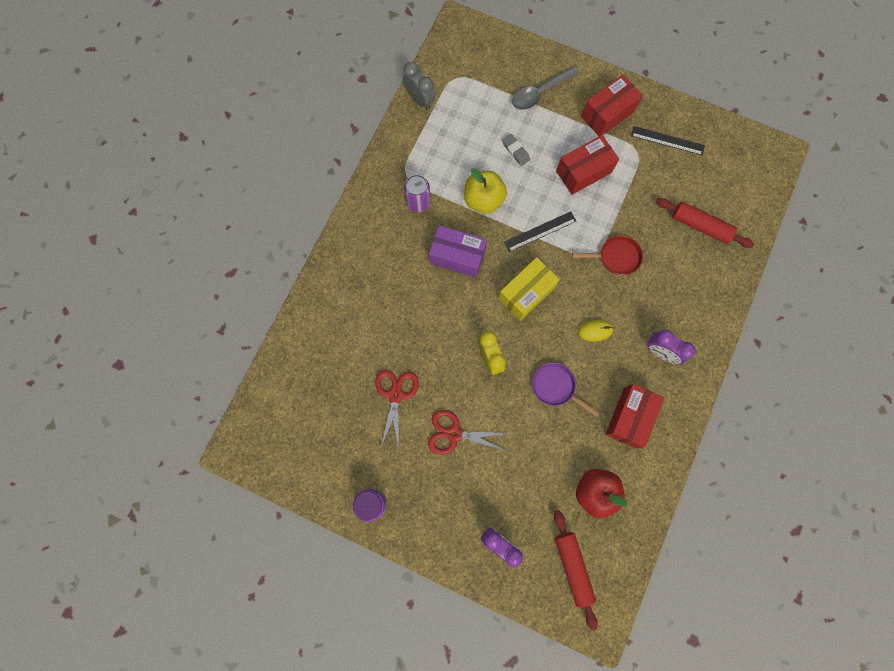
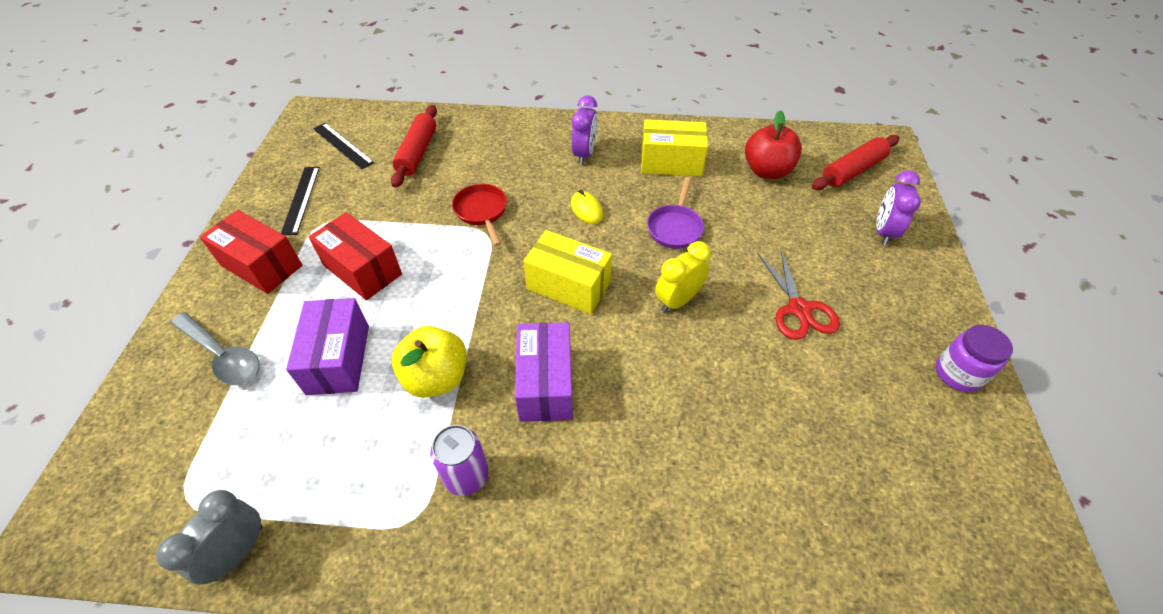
camera: 110 degrees left, 25 degrees down
red scissors [375,370,419,449] -> none
grey eraser [502,134,530,166] -> purple box [286,298,369,395]
black ruler [504,211,576,252] -> black ruler moved to [313,123,374,169]
red box [606,384,664,448] -> yellow box [641,119,708,176]

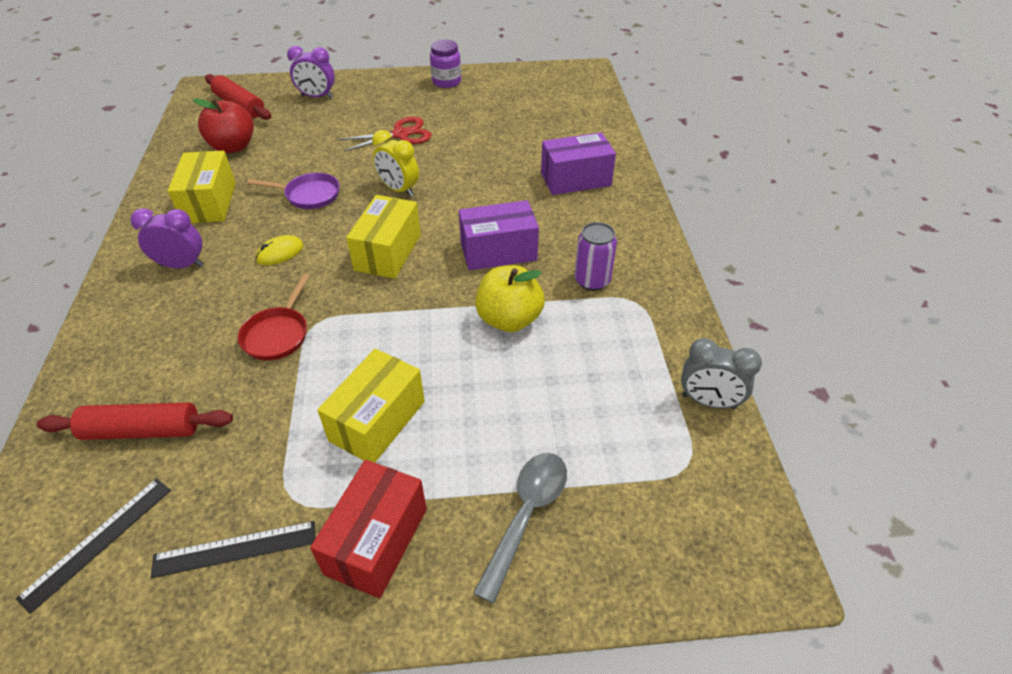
camera: 100 degrees left, 5 degrees down
purple box [286,298,369,395] -> purple box moved to [541,132,616,195]
red box [308,212,402,300] -> yellow box [317,349,425,463]
red pan [452,184,507,246] -> red pan turned 45 degrees counterclockwise [238,274,309,361]

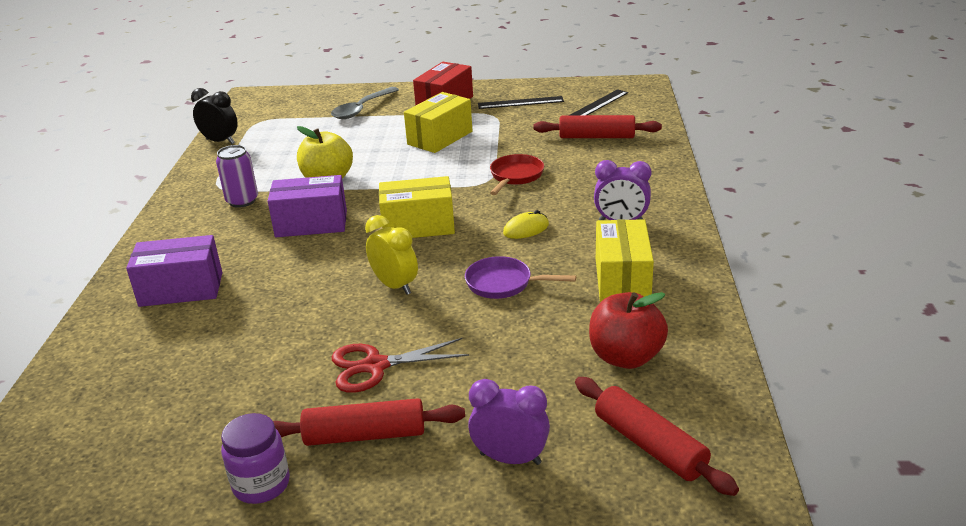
camera: 170 degrees left, 15 degrees down
yellow box [346,195,421,279] -> yellow box turned 60 degrees clockwise [379,176,455,238]
grey clock [681,338,762,409] -> black clock [191,88,238,144]
none -> red rolling pin [273,398,465,446]

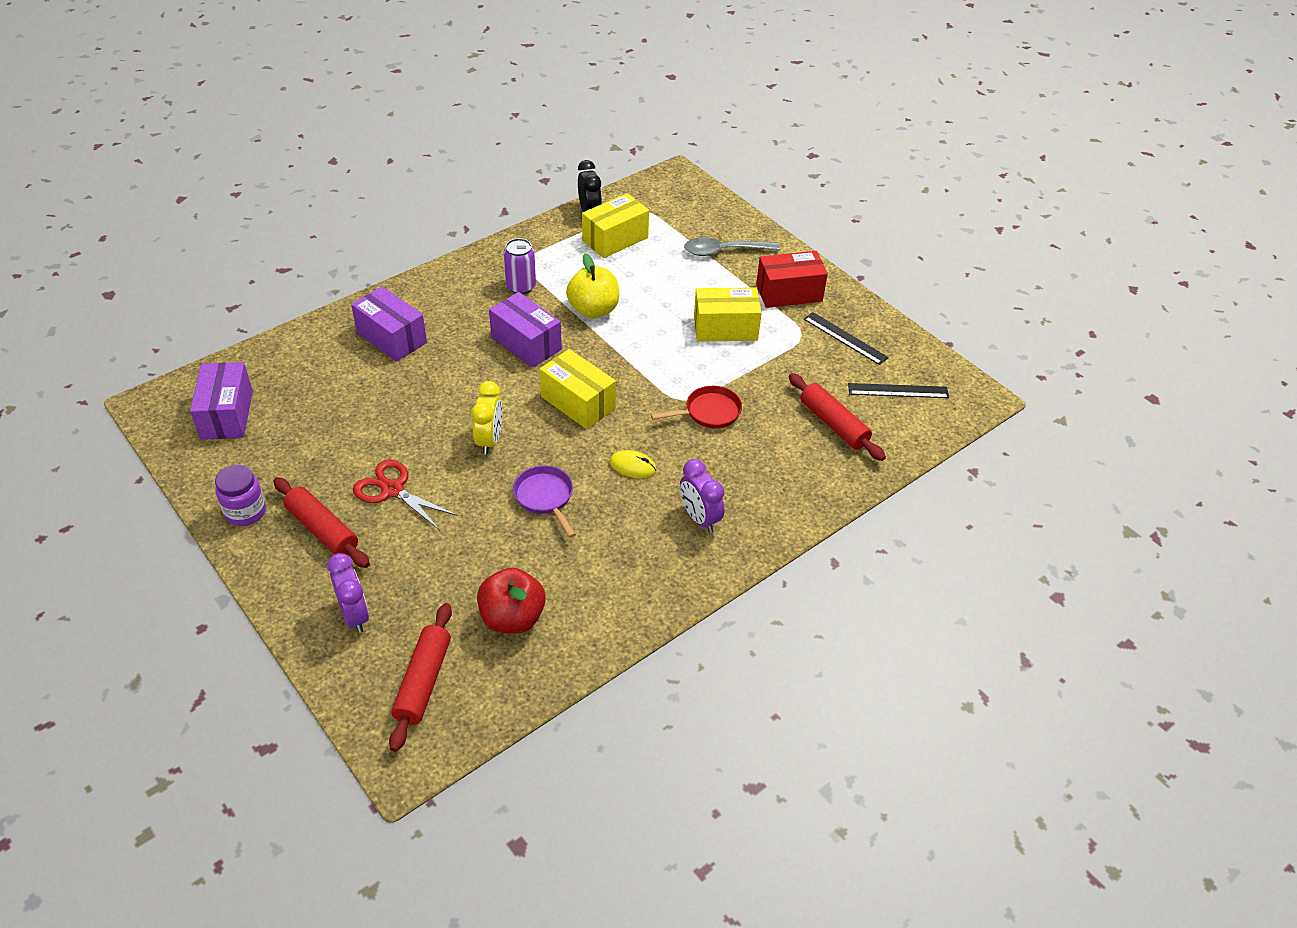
camera: 45 degrees right, 15 degrees up
yellow box [596,219,654,302] -> yellow box moved to [582,193,649,258]
none -> purple box [190,362,253,440]

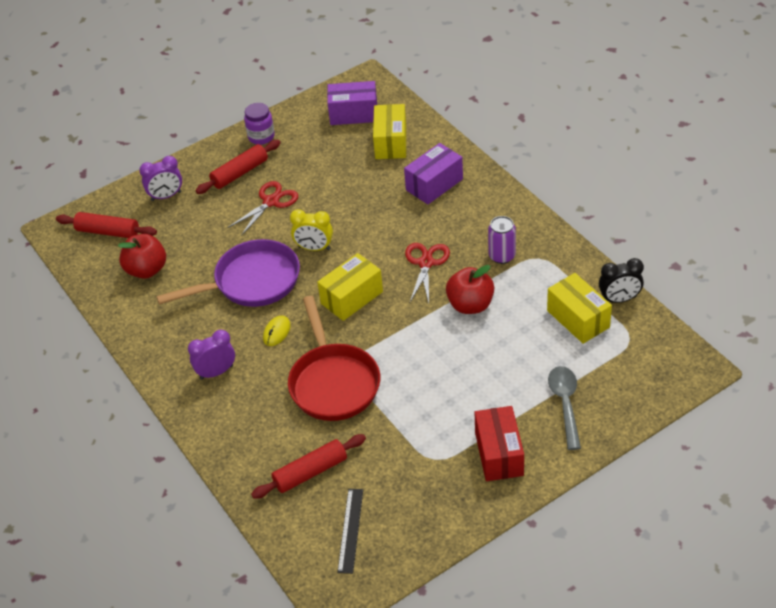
camera: 100 degrees right, 0 degrees up
purple box [489,292,562,368] -> red scissors [405,243,450,303]
purple pan [513,466,576,538] -> purple pan [156,239,300,307], size x1.89
yellow apple [566,253,619,318] -> red apple [446,265,494,314]
red pan [651,386,742,428] -> red pan [288,296,380,421], size x1.89
yellow box [694,287,762,342] -> yellow box moved to [373,104,406,159]
black ruler [804,312,889,365] -> none

